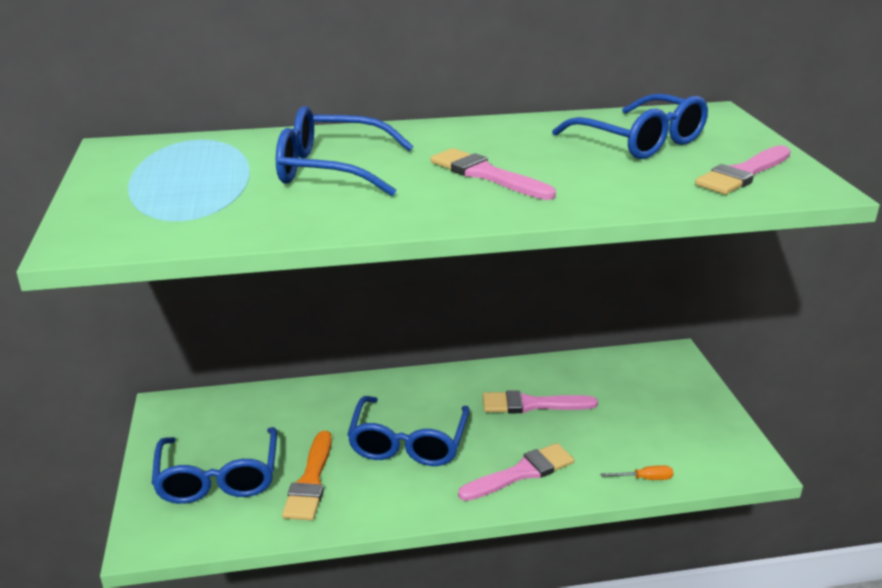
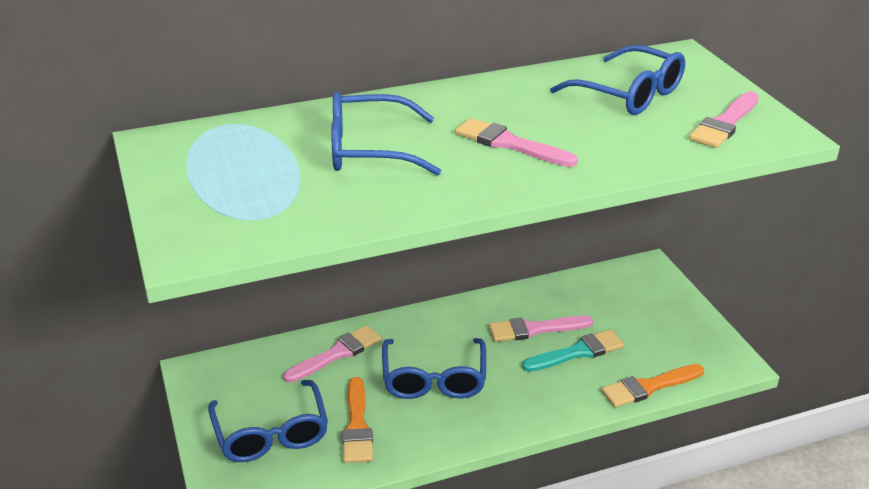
camera: 10 degrees left, 5 degrees up
pink brush [458,443,574,501] -> pink brush moved to [283,325,381,383]
orange screwdriver [601,465,674,480] -> orange brush [601,364,704,407]
none -> turquoise brush [522,330,624,372]

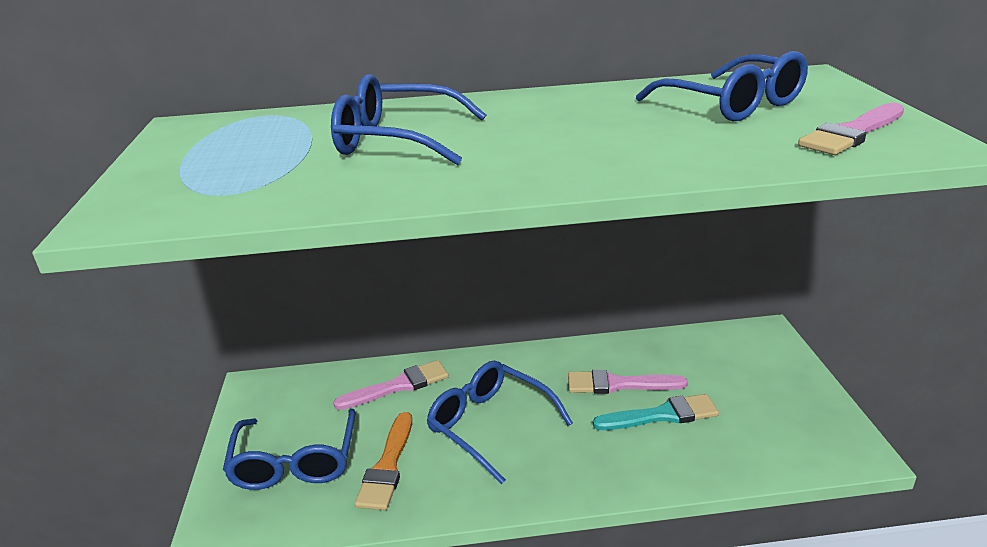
camera: 15 degrees right, 5 degrees down
blue glasses [382,338,486,399] -> blue glasses turned 120 degrees clockwise [427,361,573,484]
pink brush [455,118,578,167] -> none
orange brush [601,364,704,407] -> none

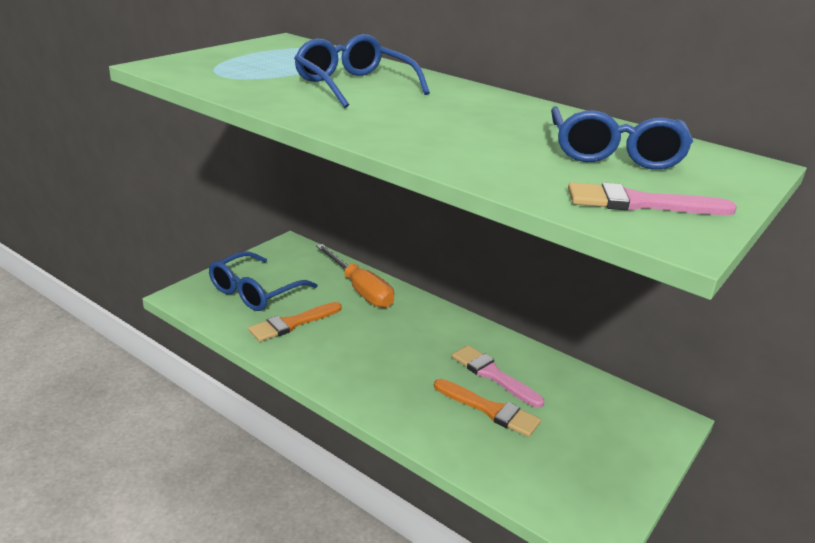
camera: 40 degrees right, 0 degrees up
pink brush [333,360,449,410] -> orange screwdriver [316,244,394,308]
blue glasses [427,361,573,484] -> none
turquoise brush [593,394,719,430] -> orange brush [434,379,541,437]

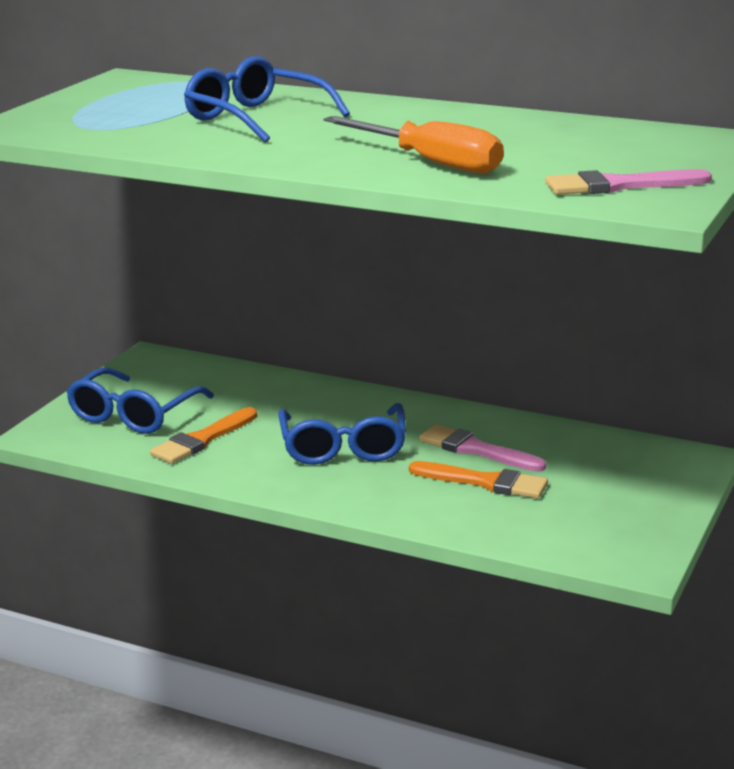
camera: 10 degrees left, 5 degrees down
orange screwdriver [316,244,394,308] -> orange screwdriver moved to [323,116,504,174]
blue glasses [551,106,693,170] -> blue glasses moved to [278,403,406,465]

